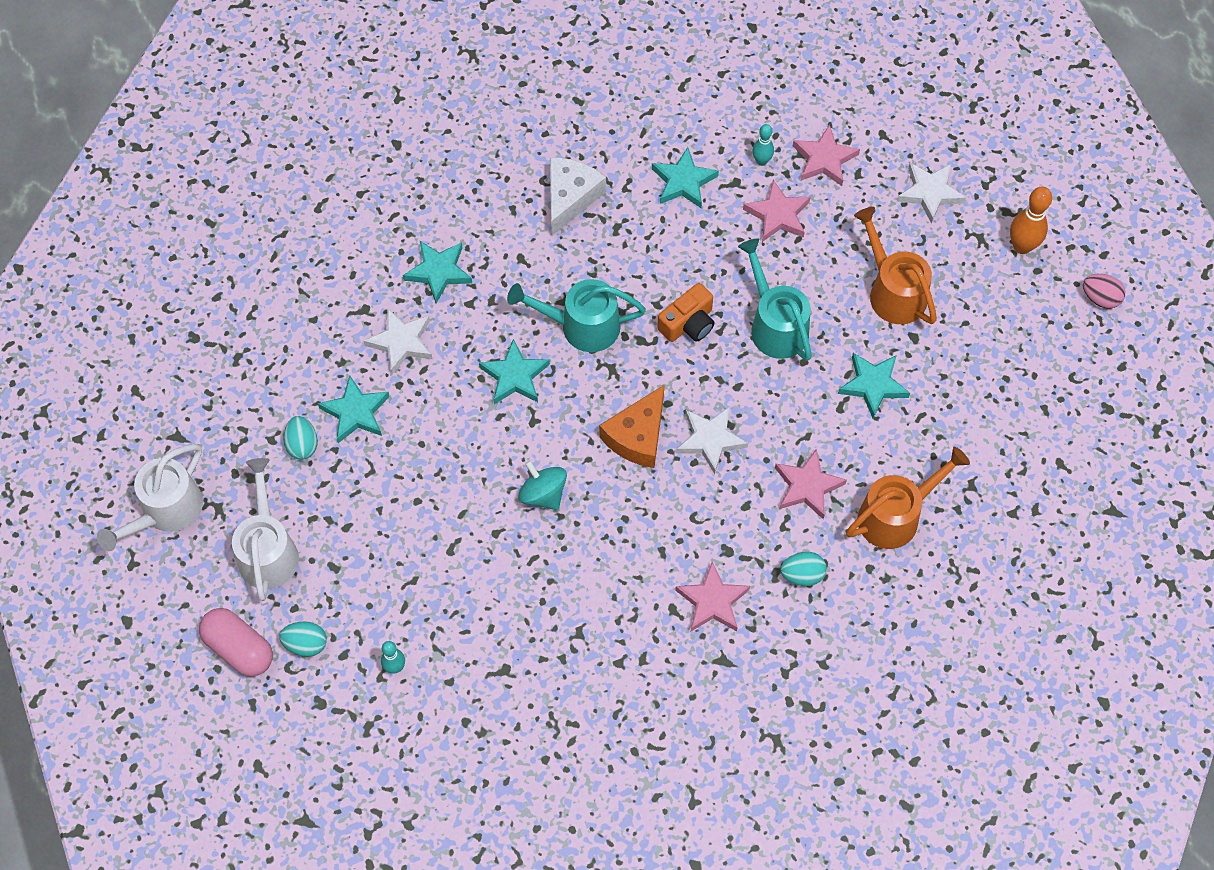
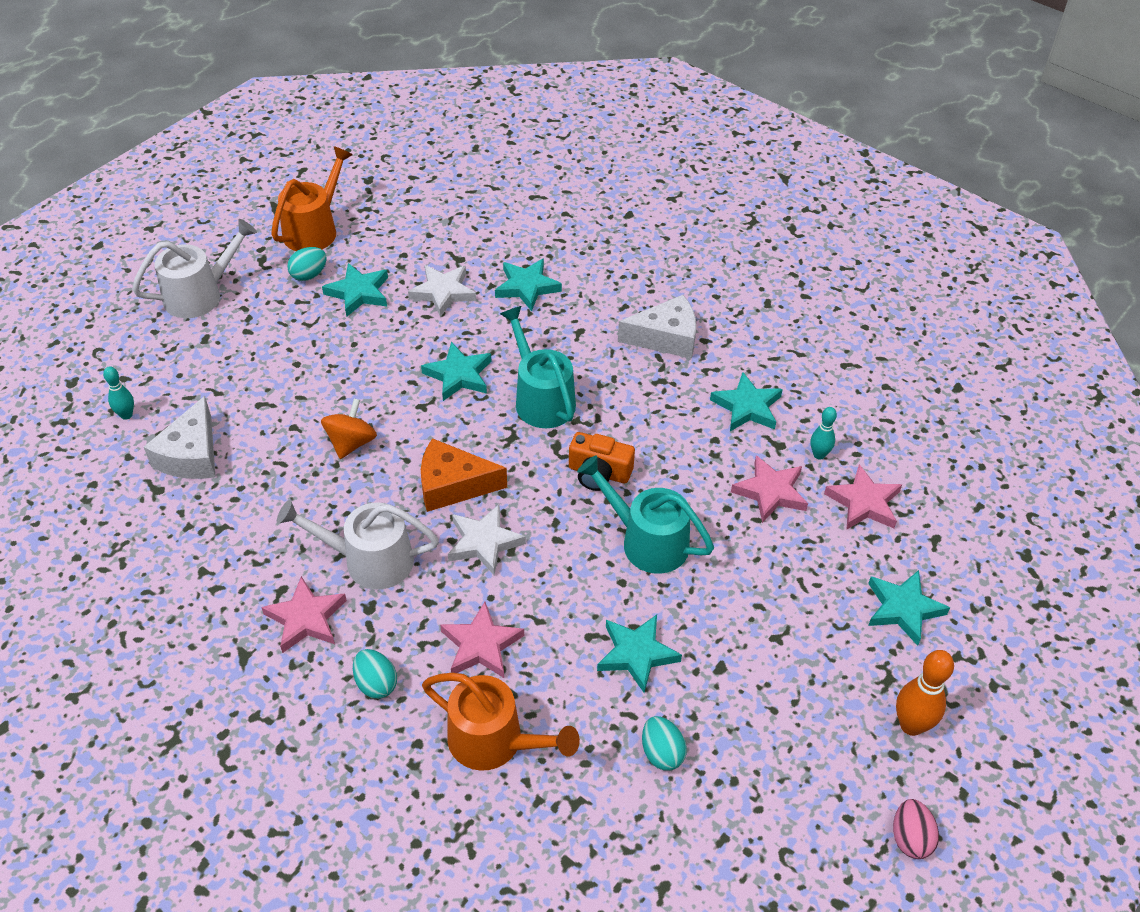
camera: 60 degrees right, 15 degrees down
white watering can [97,444,203,551] -> white watering can moved to [277,500,439,589]
pink capsule [199,608,273,677] -> none
turquoise egg [279,621,327,657] -> turquoise egg moved to [642,716,687,771]
turquoise spinning top [518,460,567,510] -> orange spinning top [321,398,377,459]
turquoise watering can [738,239,812,361] -> turquoise watering can turned 90 degrees counterclockwise [577,455,714,574]
orange watering can [854,207,937,324] -> orange watering can moved to [271,146,353,251]
white star [897,163,966,224] -> turquoise star [868,570,950,646]
none -> white cheese [144,396,216,479]

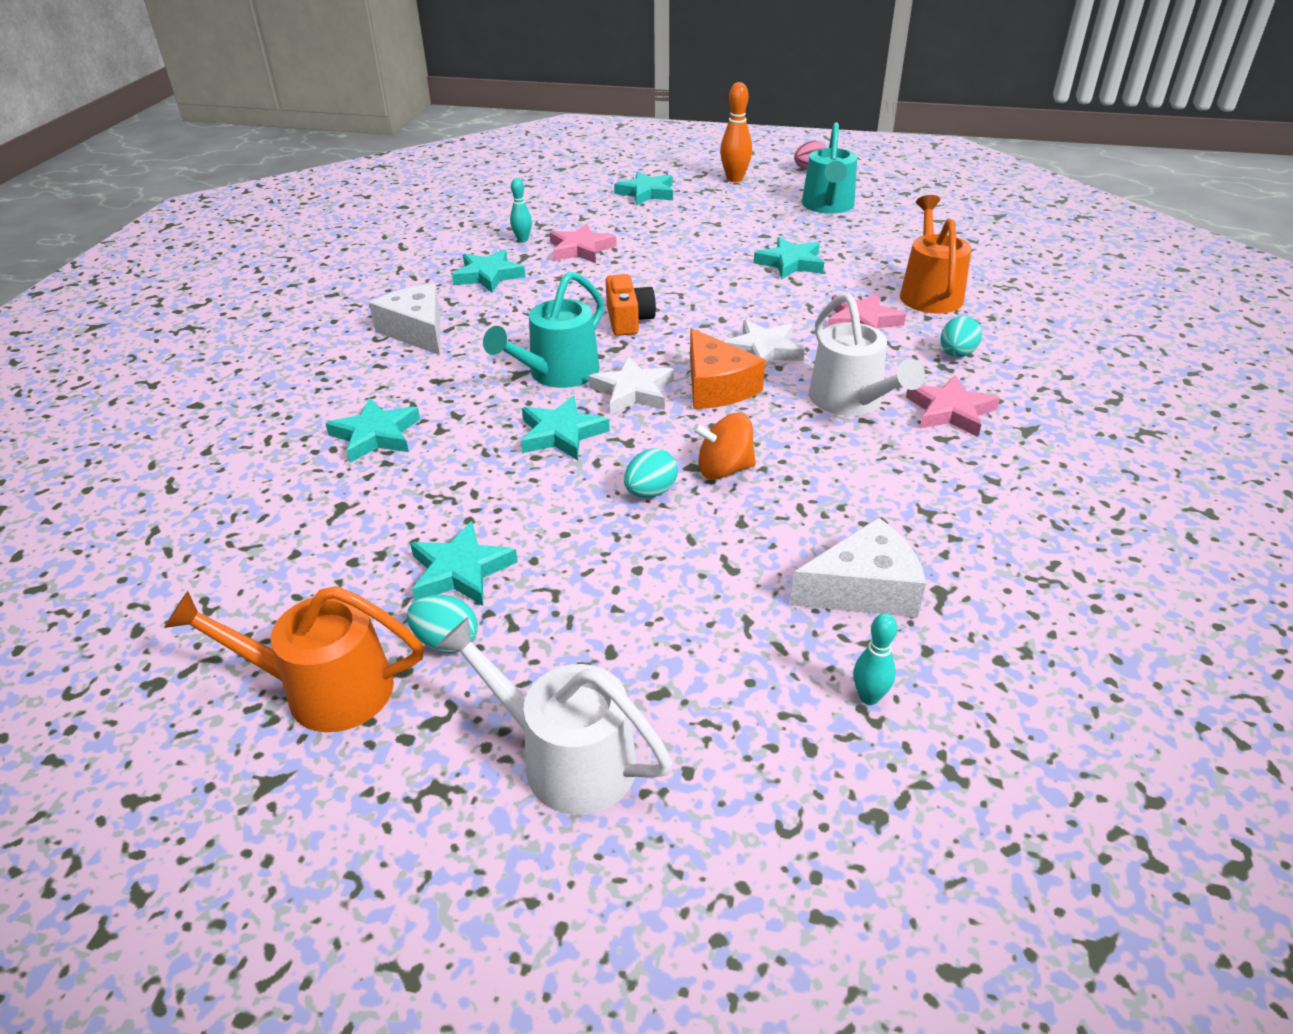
camera: 115 degrees left, 10 degrees down
white star [408,265,476,317] -> white star moved to [588,356,674,414]
turquoise watering can [577,455,714,574] -> turquoise watering can moved to [802,122,857,214]
turquoise egg [642,716,687,771] -> turquoise egg moved to [624,448,678,498]
pink star [824,464,902,530] -> none

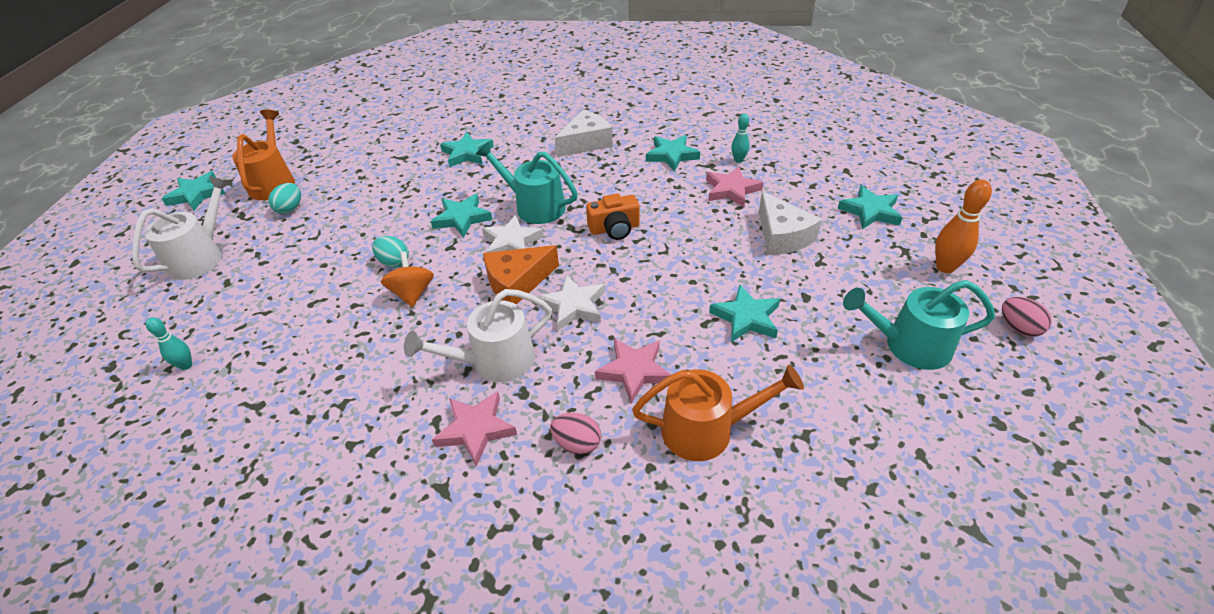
camera: 85 degrees right, 5 degrees up
turquoise star [410,521,518,606] -> turquoise star moved to [162,171,226,211]
white cheese [790,517,926,618] -> white cheese moved to [759,192,822,255]
turquoise egg [941,316,982,357] -> pink egg [550,413,601,455]

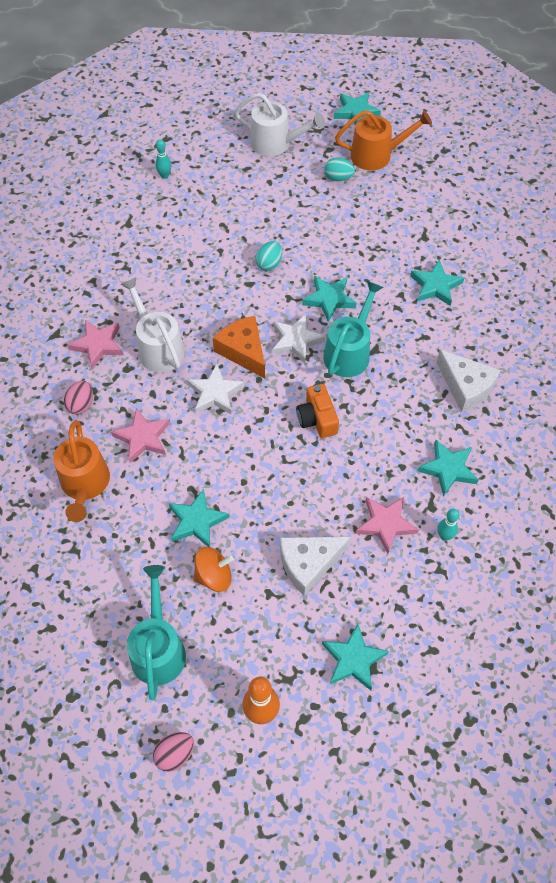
camera: 85 degrees right, 15 degrees up
orange spinning top [381,252,434,307] -> orange spinning top moved to [194,547,234,592]

